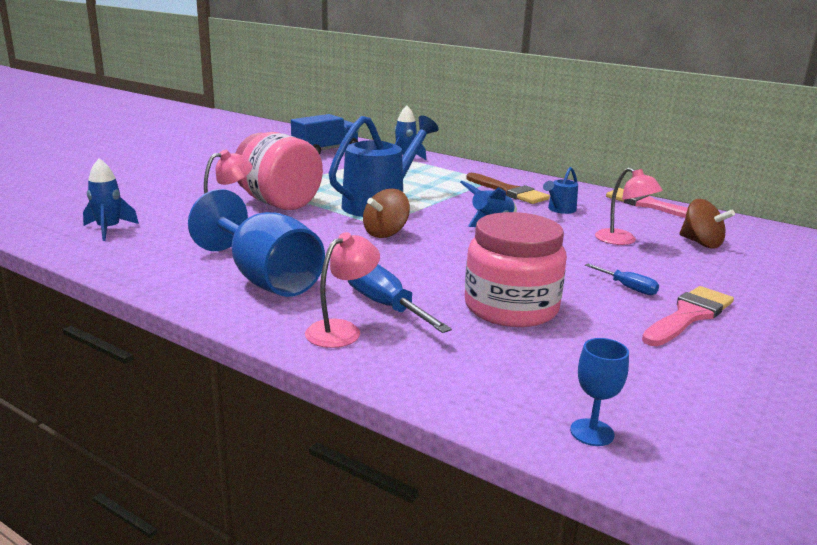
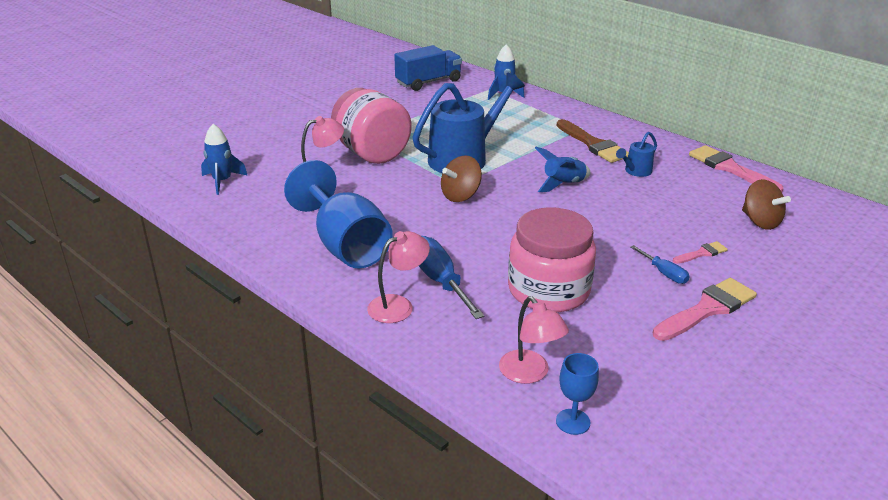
camera: 10 degrees right, 10 degrees up
pink lamp [595,168,663,245] -> pink lamp moved to [499,296,569,384]
none -> pink brush [673,241,728,264]

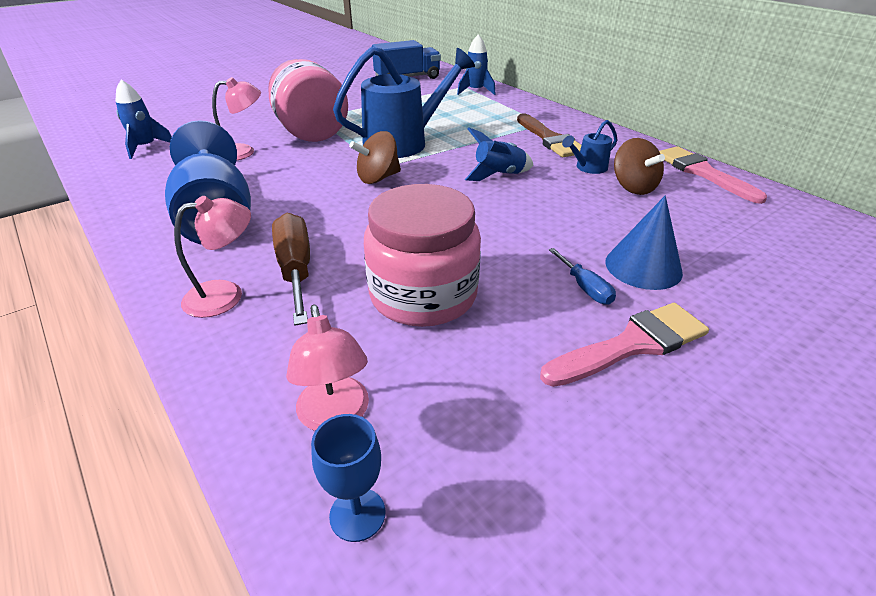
camera: 10 degrees right, 5 degrees up
blue screwdriver [419,236,485,319] -> brown screwdriver [272,213,310,325]
pink brush [673,241,728,264] -> blue cone [605,195,683,290]
brown spinning top [742,179,791,230] -> brown spinning top moved to [614,138,665,195]

